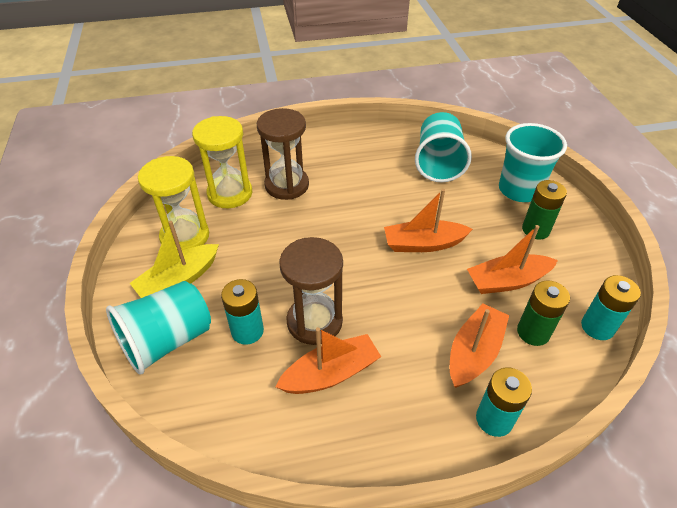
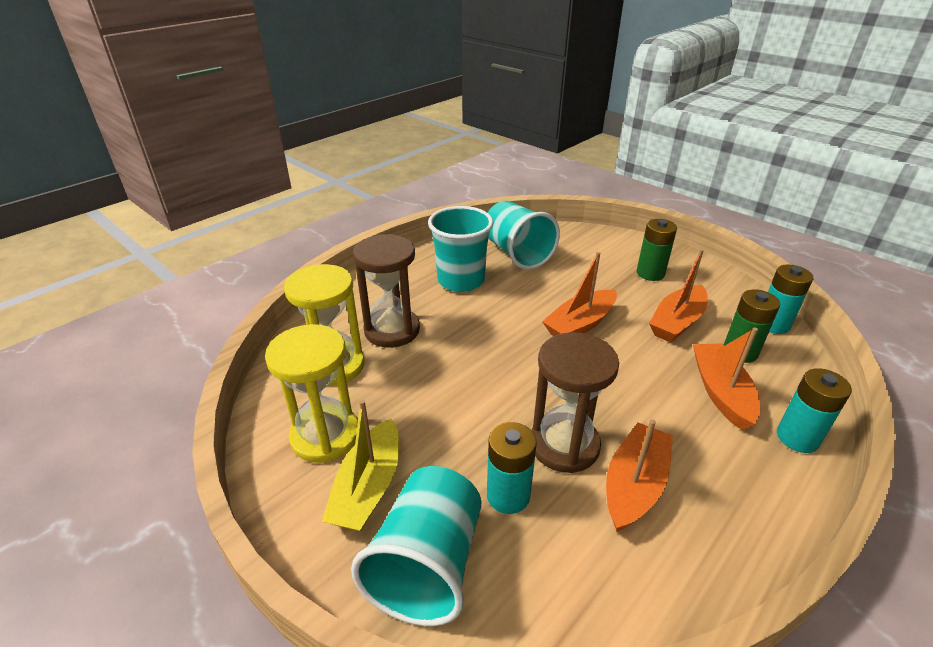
camera: 35 degrees left, 10 degrees down
turquoise cup [499,123,567,202] -> turquoise cup moved to [428,206,493,292]

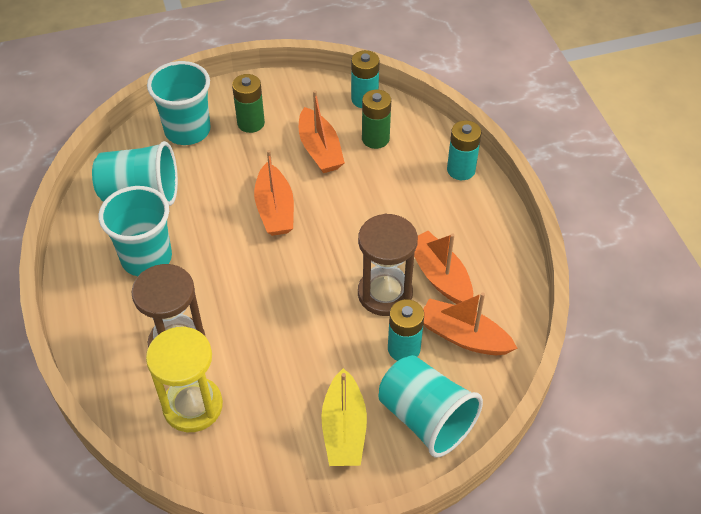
camera: 60 degrees left, 15 degrees up
yellow hourglass [265,324,358,463] -> none
yellow boat [322,400,399,531] -> yellow boat turned 45 degrees clockwise [321,368,367,466]
orange boat [693,328,760,431] -> orange boat moved to [423,292,518,355]
none -> turquoise cup [147,61,211,145]

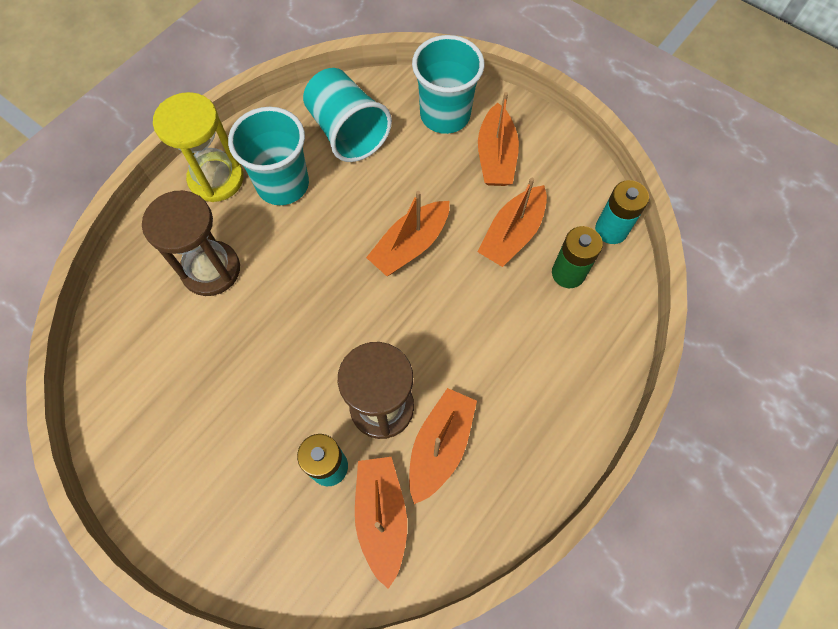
camera: 55 degrees right, 15 degrees up
yellow hourglass [146,327,223,432] -> yellow hourglass moved to [153,92,244,202]
green battery [232,74,265,133] -> orange boat [478,92,519,186]
yellow boat [321,368,367,466] -> none
turquoise cup [378,355,483,457] -> none
turquoise battery [447,120,482,180] -> none

